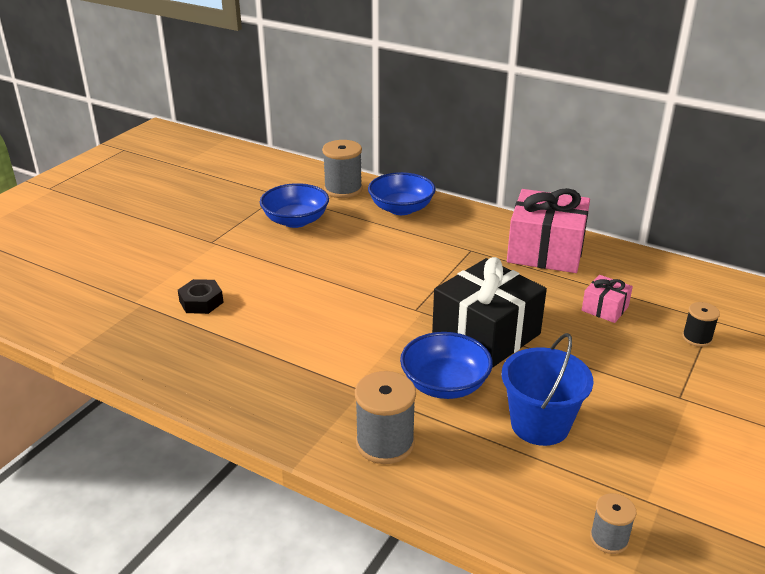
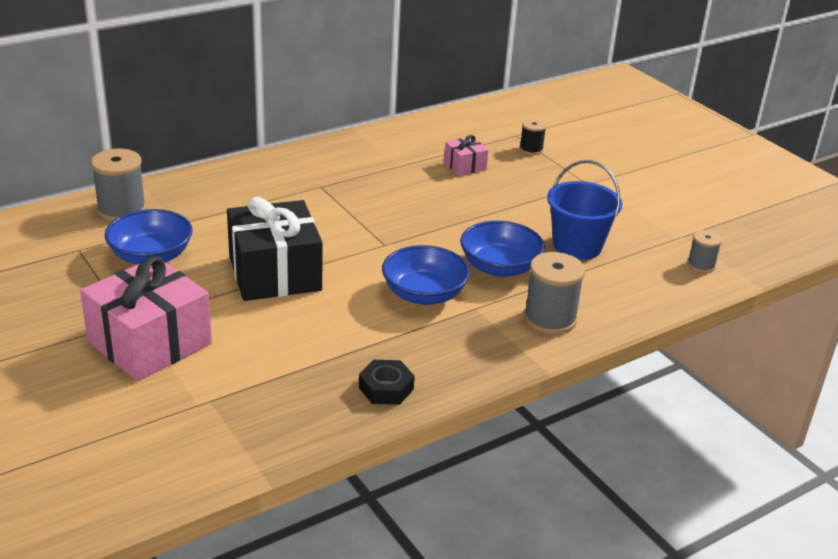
camera: 65 degrees left, 0 degrees up
black nut [178,279,224,314] -> black nut moved to [359,360,415,405]
blue bowl [368,172,436,215] -> blue bowl moved to [382,245,470,305]
black gift [432,257,547,368] -> black gift moved to [227,197,322,301]
pink gift [507,188,590,273] -> pink gift moved to [80,256,212,381]

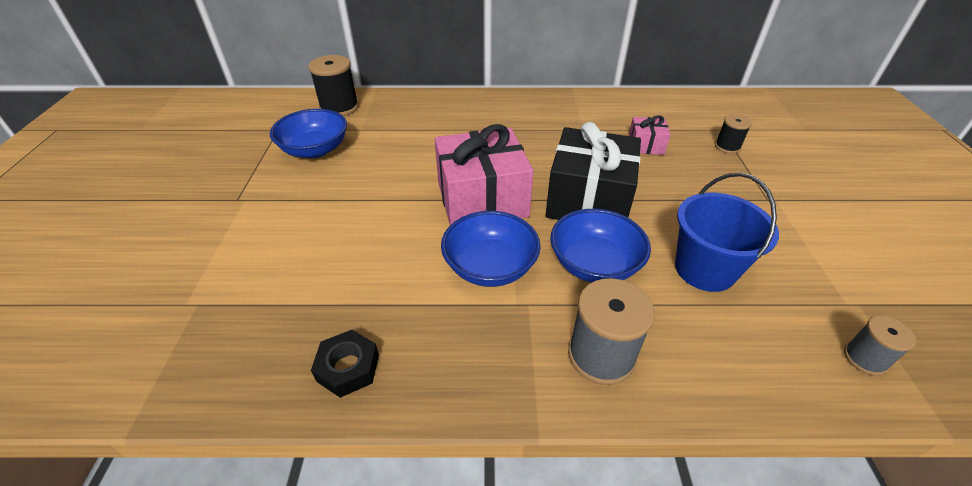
camera: 35 degrees right, 10 degrees up
pink gift [80,256,212,381] -> pink gift moved to [435,124,534,225]
grey spool [91,148,146,221] -> black spool [308,55,359,116]
black gift [227,197,322,301] -> black gift moved to [545,122,641,220]

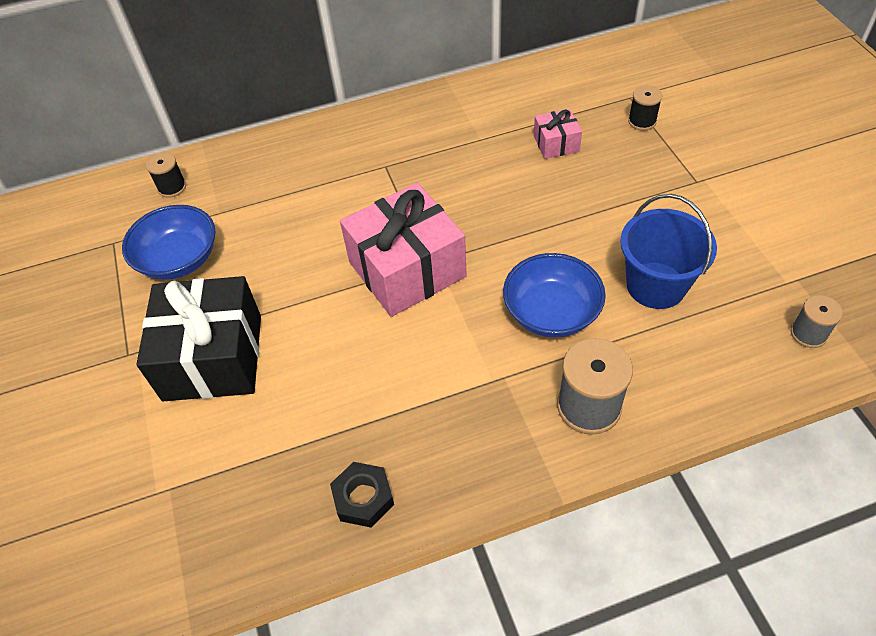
camera: 15 degrees left, 10 degrees up
black spool [308,55,359,116] -> black spool [146,152,186,198], size x0.58
blue bowl [441,211,541,287] -> none
black gift [545,122,641,220] -> black gift moved to [136,276,261,401]

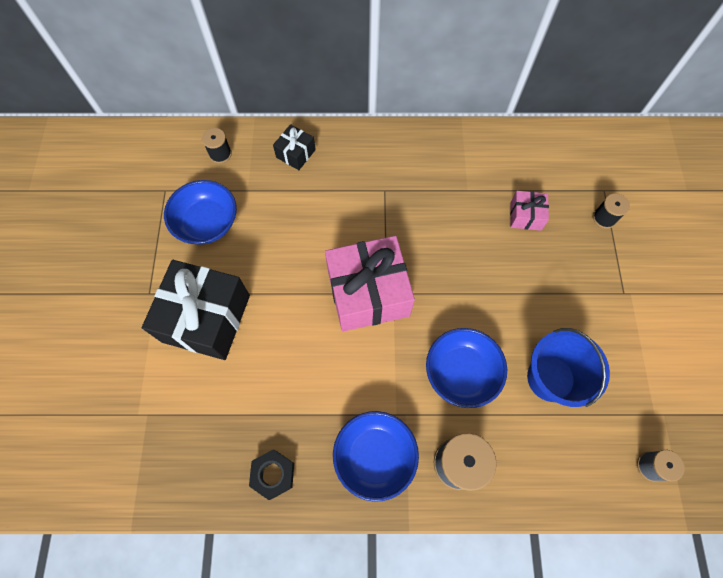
camera: 15 degrees right, 15 degrees up
none -> black gift [273,124,316,170]
none -> blue bowl [333,411,419,502]

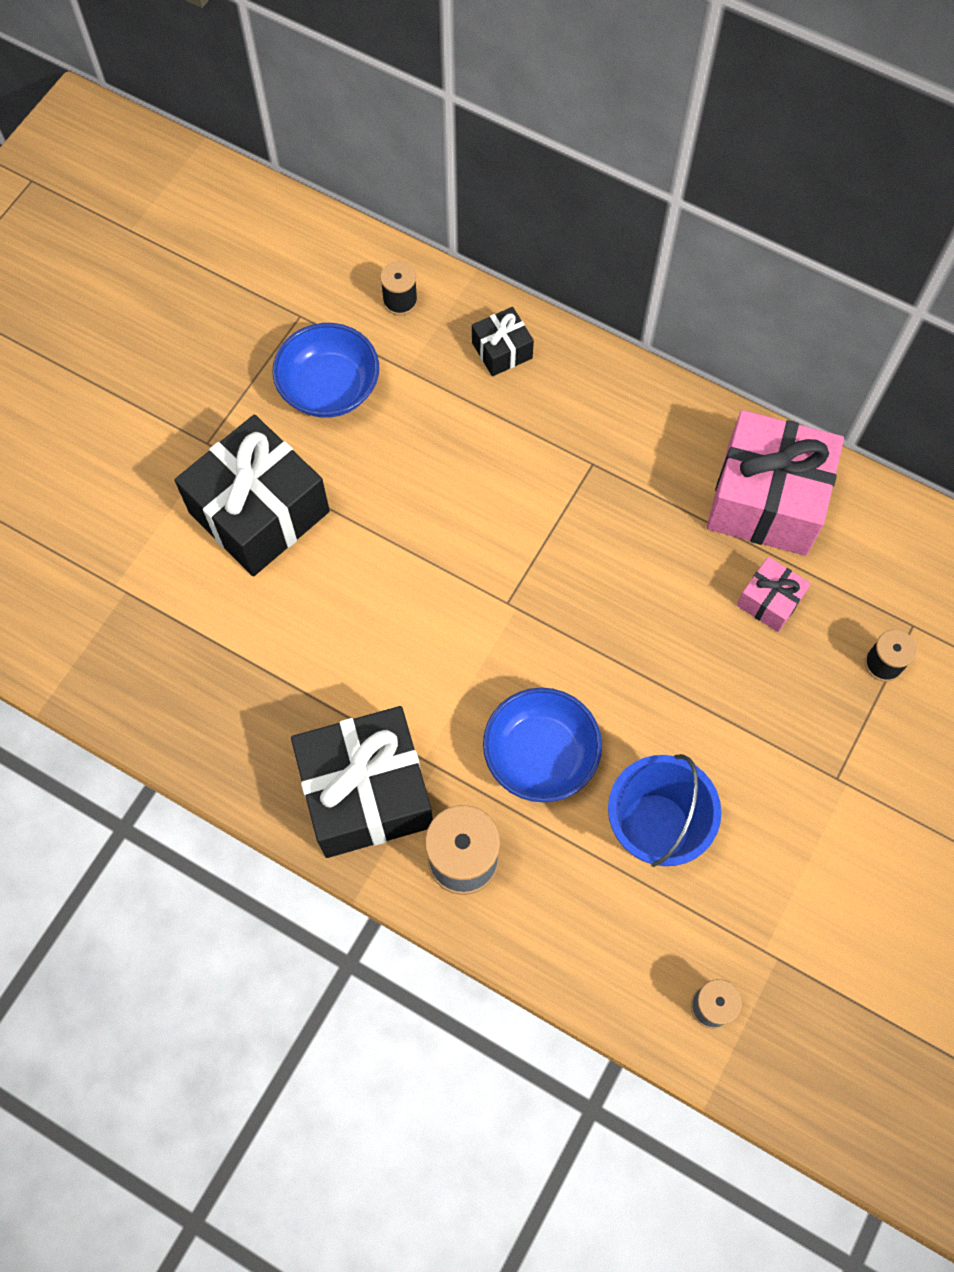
camera: 30 degrees right, 0 degrees up
black nut [249,450,294,500] -> none
pink gift [325,236,415,332] -> pink gift moved to [706,410,844,556]
blue bowl [333,411,419,502] -> black gift [291,706,433,858]

